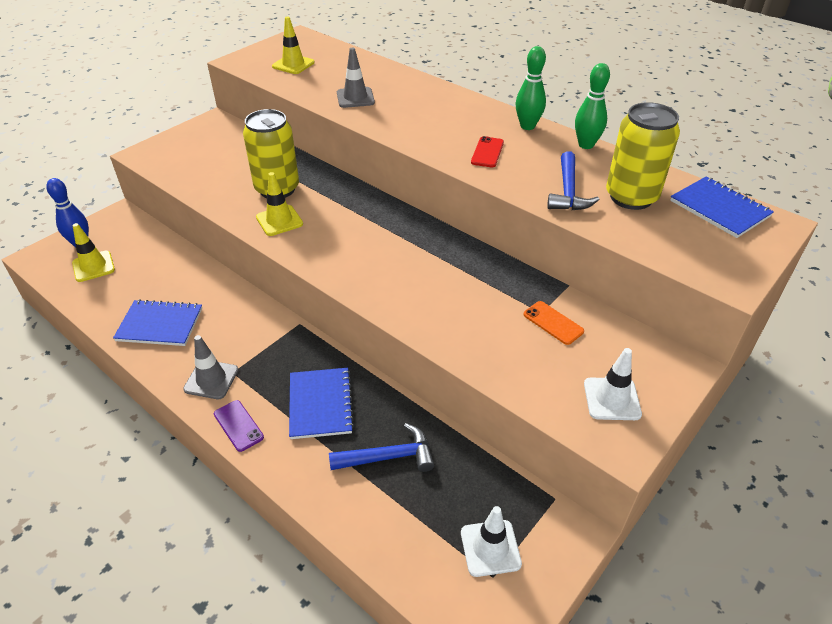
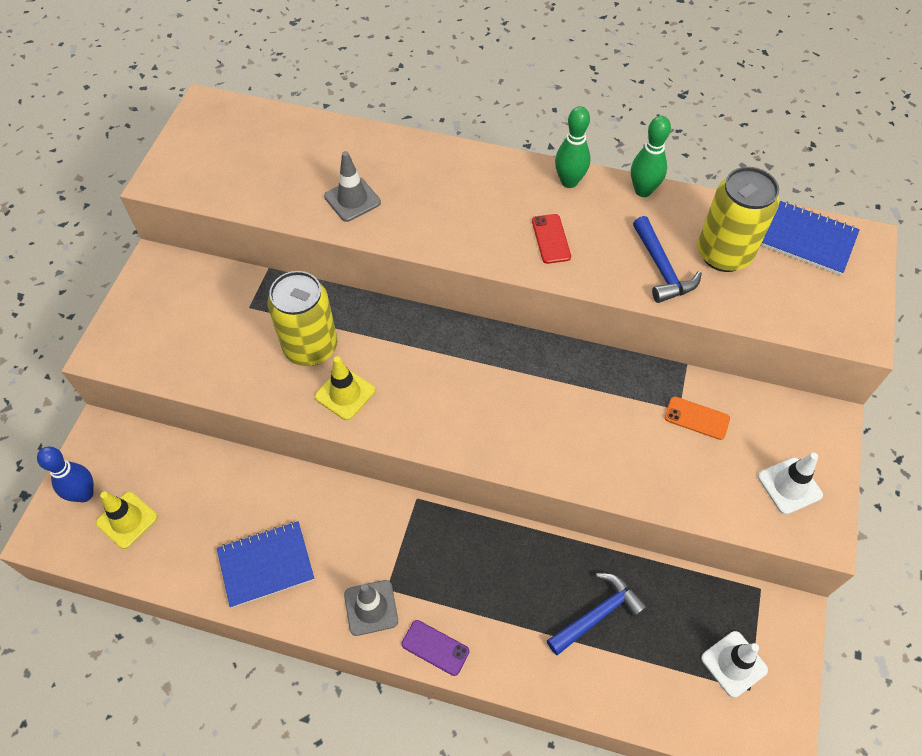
camera: 25 degrees left, 15 degrees up
yellow traffic cone [272,17,315,74] -> none
blue notebook [289,368,354,439] -> none

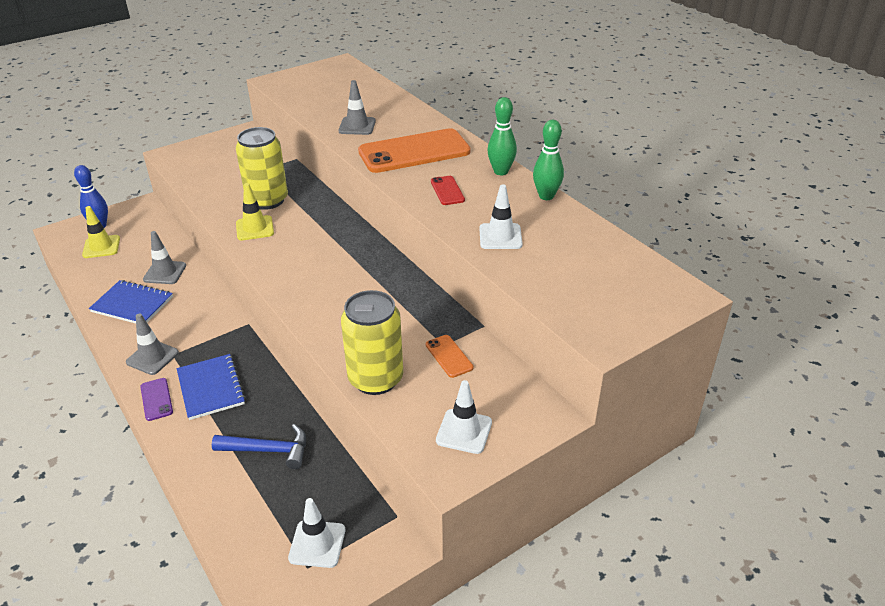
camera: 40 degrees right, 20 degrees down
red phone [532,214,571,264] -> red phone turned 45 degrees counterclockwise [431,176,465,205]
blue hammer [633,216,702,303] -> white traffic cone [479,184,523,249]
yellow can [698,167,779,272] -> yellow can moved to [341,290,403,395]
blue notebook [761,201,860,275] -> blue notebook moved to [177,354,246,420]
none -> grey traffic cone [143,231,186,284]
none -> orange phone [358,128,471,173]

